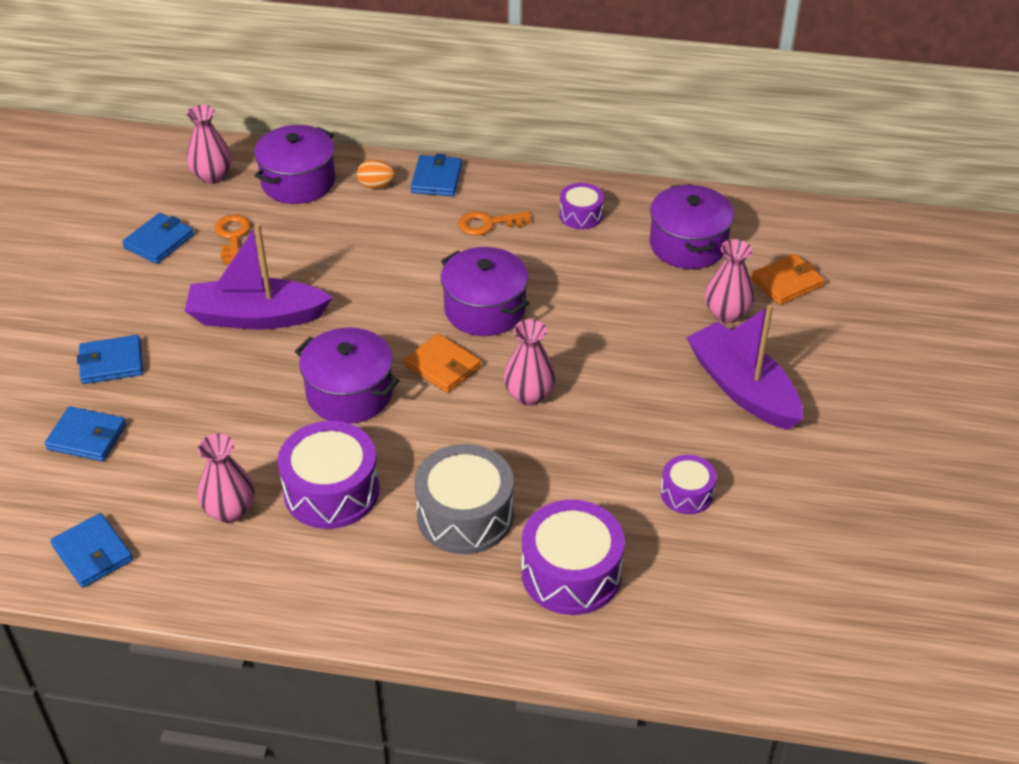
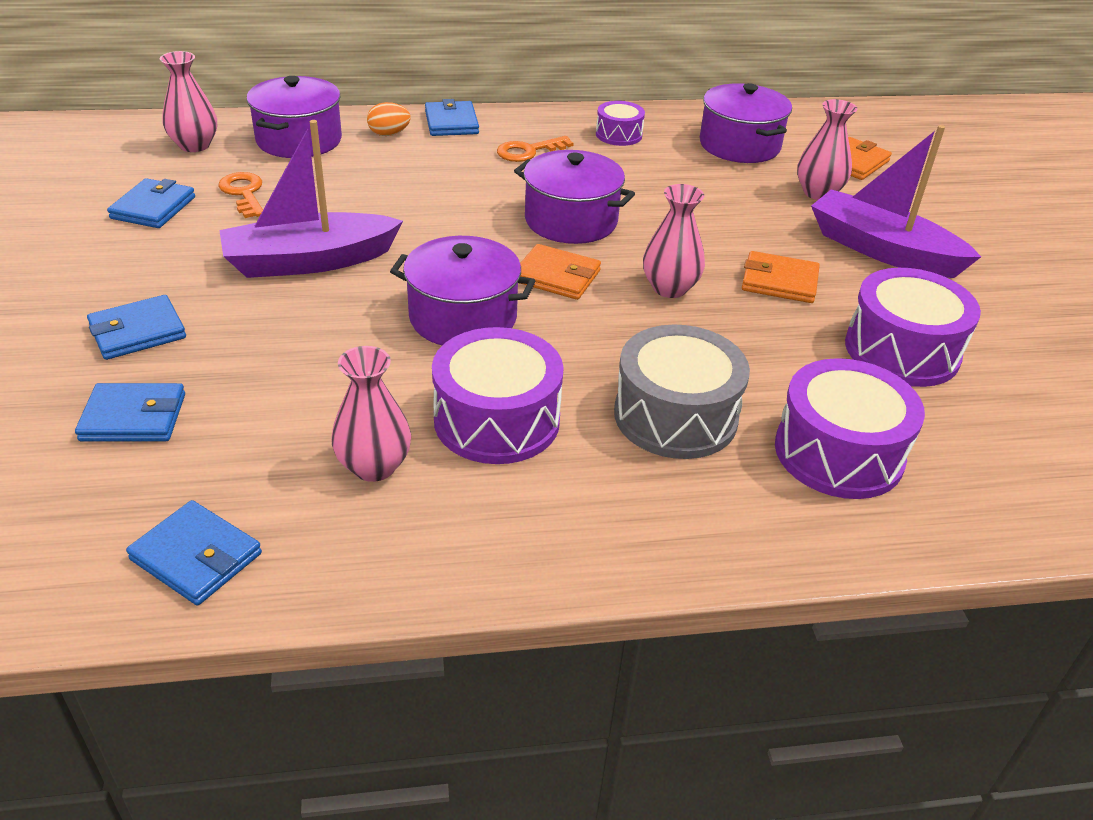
camera: 20 degrees left, 5 degrees down
purple drum [661,455,717,514] -> purple drum [845,268,981,387], size x1.81
none -> orange wallet [742,251,820,303]

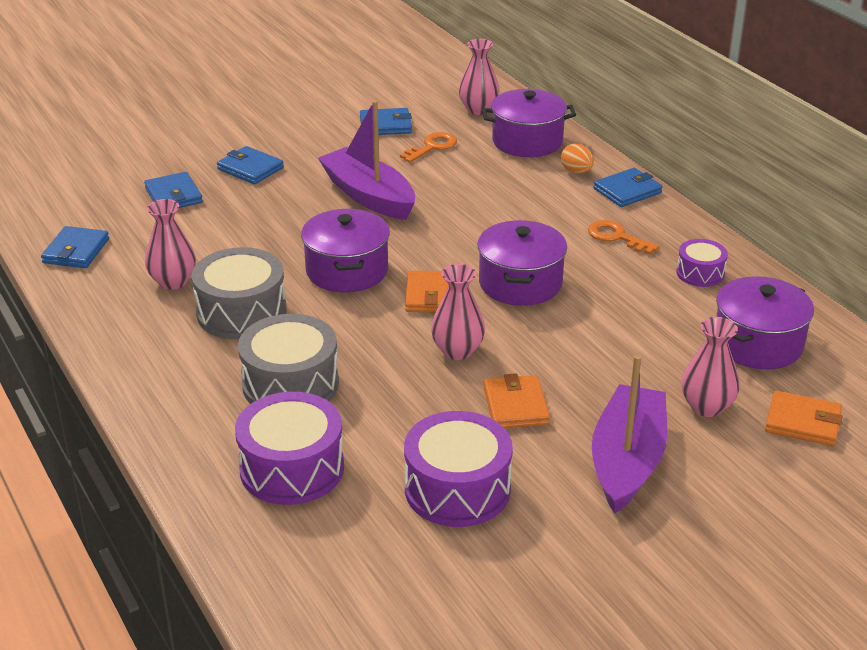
camera: 70 degrees right, 5 degrees down
purple drum [432,327,564,464] -> grey drum [192,247,287,339]

